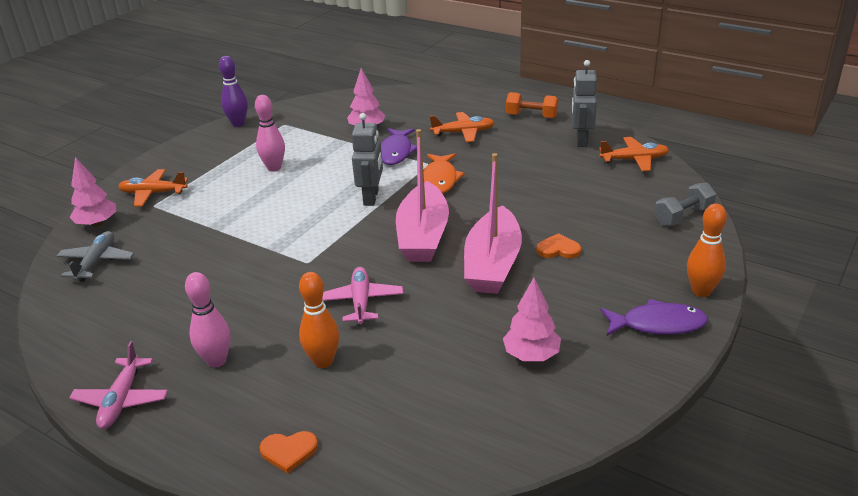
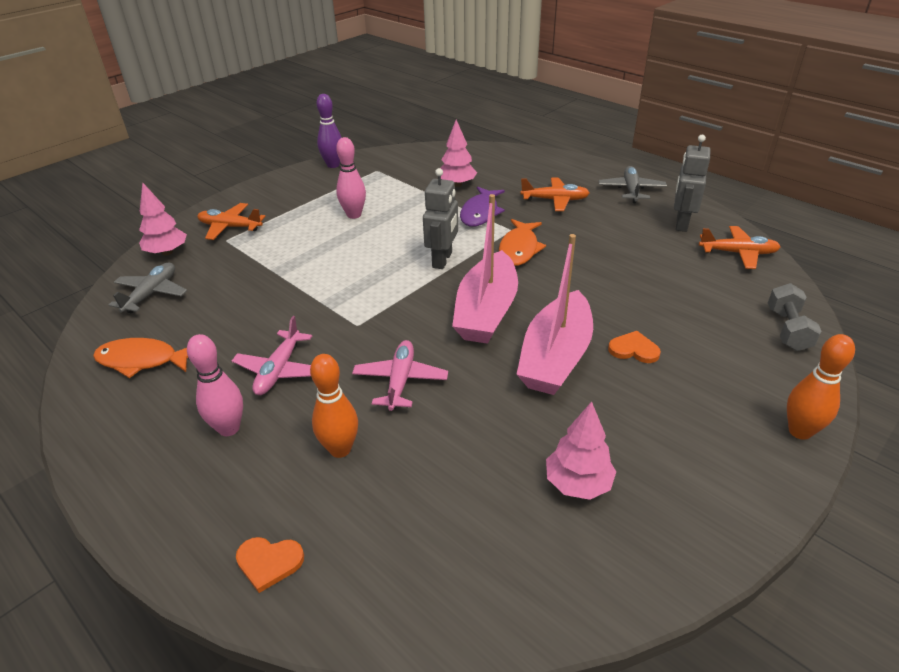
camera: 10 degrees right, 5 degrees up
pink plane [69,341,168,429] -> pink plane moved to [232,316,312,395]
orange dumbbell [506,92,559,119] -> grey plane [599,166,667,203]
purple fish [600,299,708,336] -> none
grey dumbbell [654,183,716,226] -> grey dumbbell turned 60 degrees counterclockwise [768,283,822,351]
none -> orange fish [93,338,188,378]

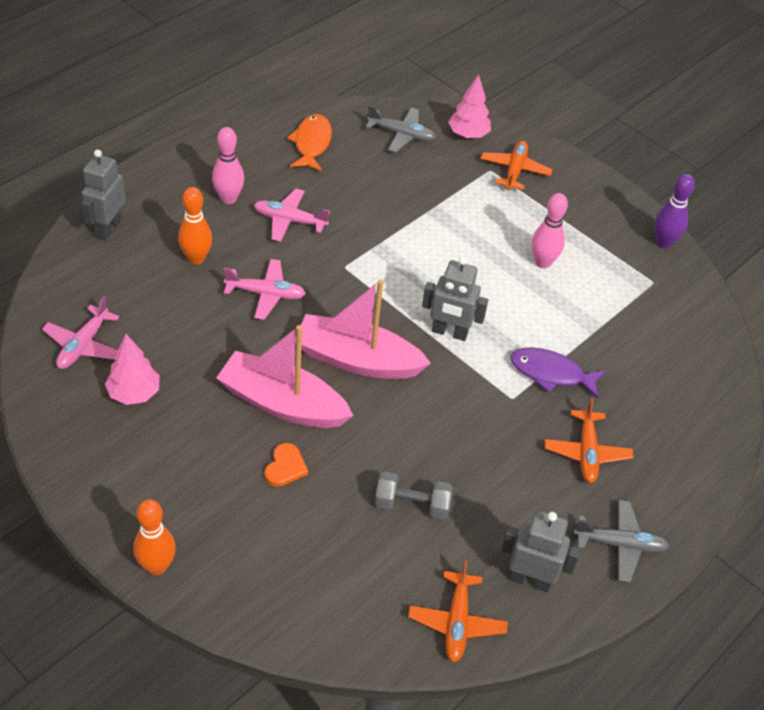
camera: 85 degrees right, 10 degrees up
orange heart [236,537,304,593] -> grey robot [81,149,126,240]
pink tree [441,120,477,187] -> none
orange fish [499,219,546,266] -> none
grey dumbbell [768,283,822,351] -> grey dumbbell moved to [374,472,453,520]
none -> pink plane [42,296,119,369]

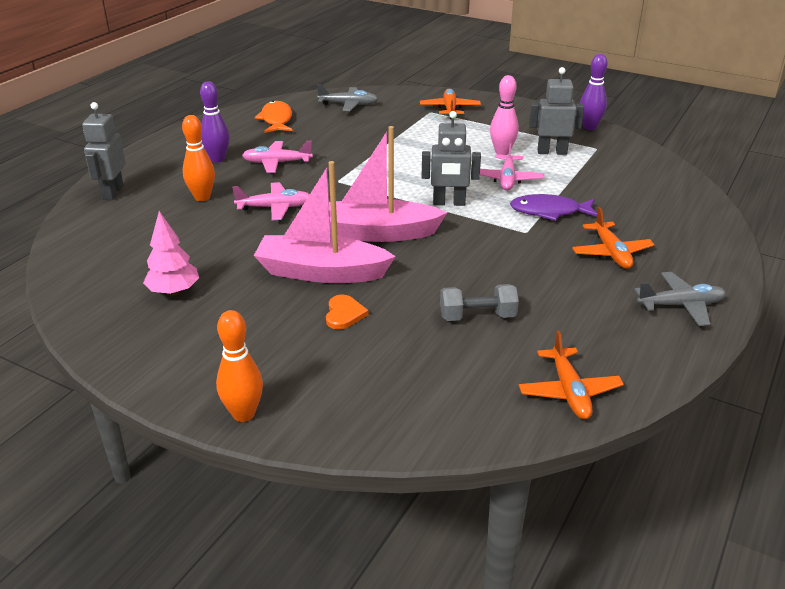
camera: 10 degrees left, 15 degrees down
pink plane [42,296,119,369] -> pink plane moved to [480,141,544,191]
pink bowling pin [212,127,244,204] -> purple bowling pin [200,81,230,163]
pink tree [448,74,491,138] -> none
grey robot [501,511,581,593] -> grey robot moved to [529,67,584,155]

